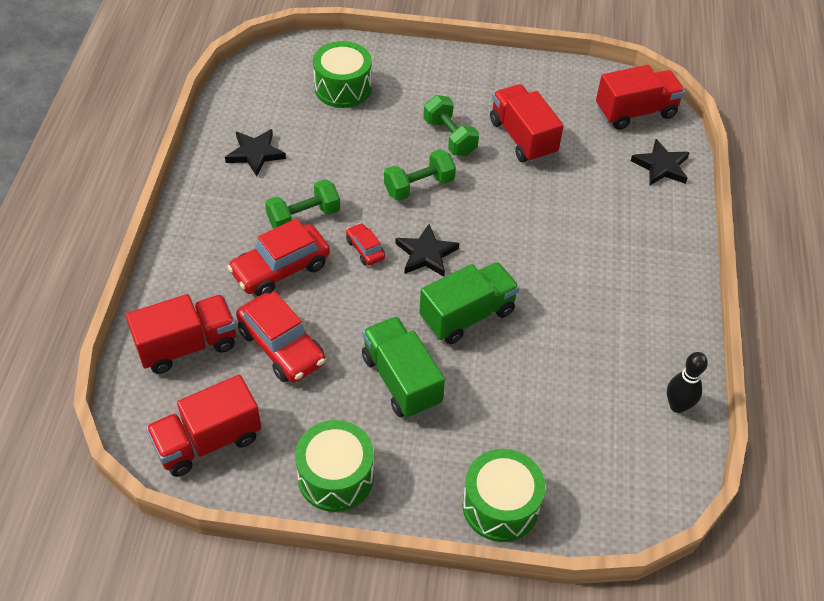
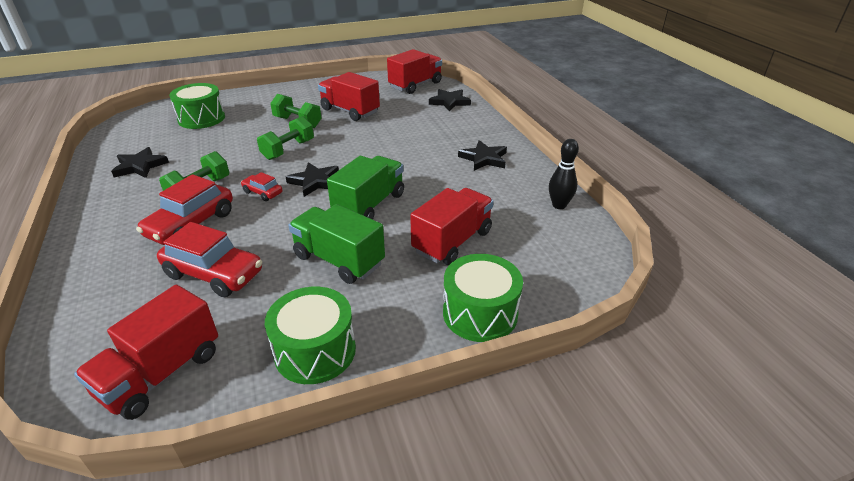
camera: 25 degrees left, 15 degrees down
red truck [126,294,236,374] -> red truck moved to [410,188,494,265]
none -> black star [458,140,507,171]

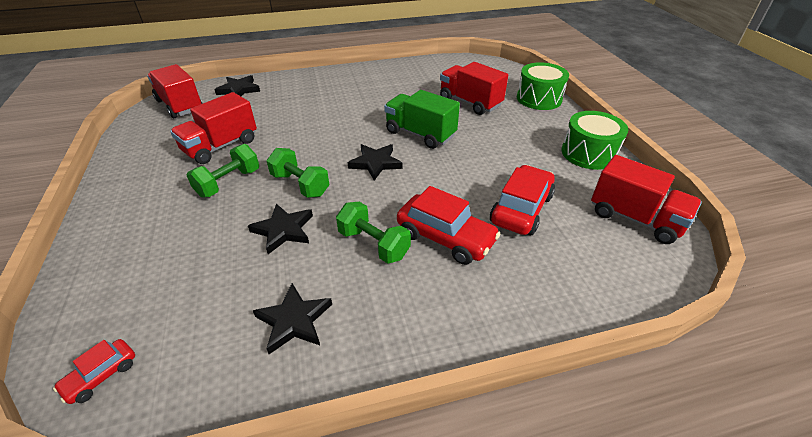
camera: 85 degrees left, 5 degrees up
green drum [169,83,225,129] -> none
red car [241,172,282,201] -> red car moved to [53,339,135,404]
green truck [288,204,385,284] -> none
black star [458,140,507,171] -> black star moved to [248,204,313,254]
black bowling pin [549,139,579,209] -> none

